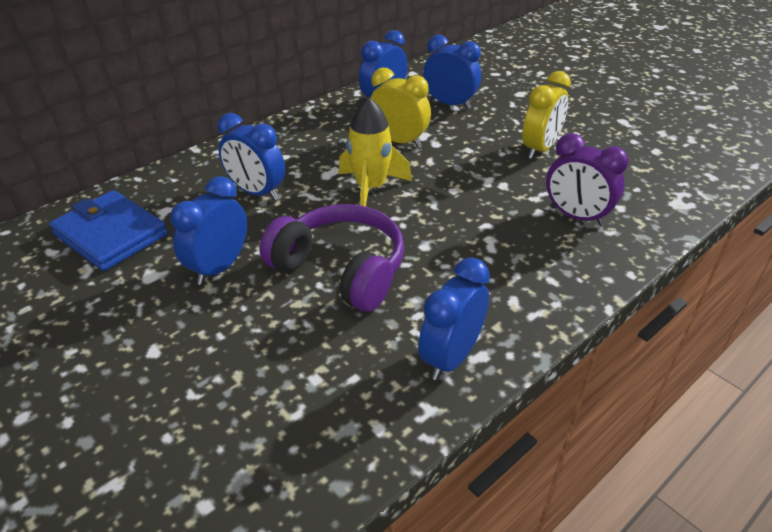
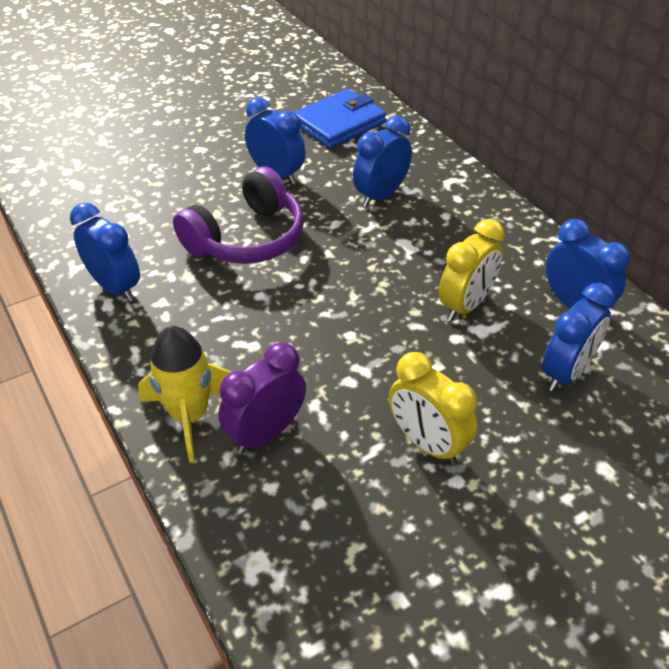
camera: 100 degrees right, 5 degrees up
yellow rocket [339,97,412,207] -> yellow rocket moved to [138,326,231,463]

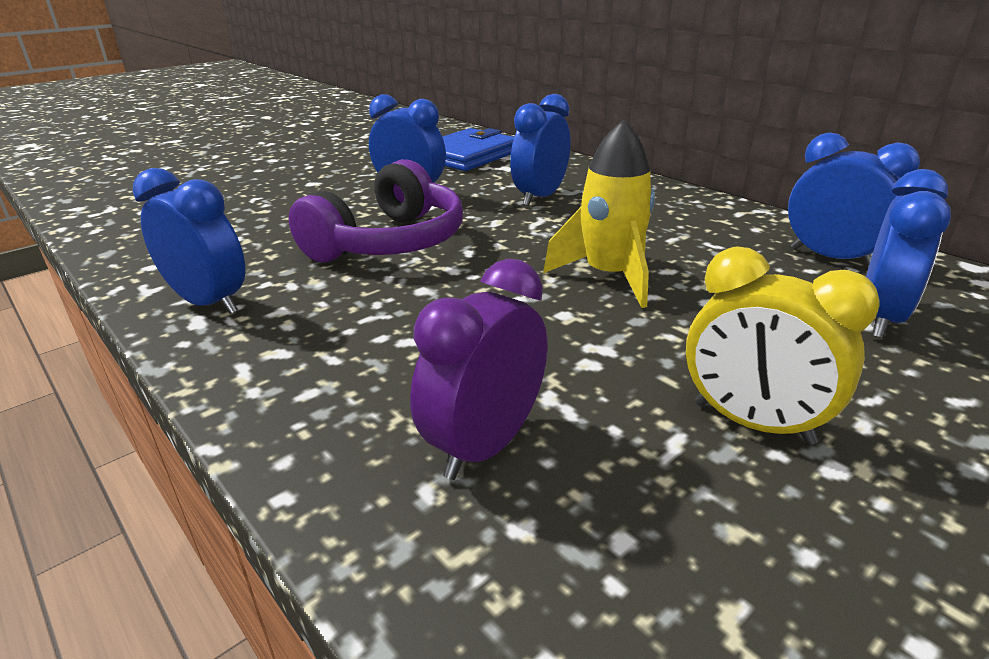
camera: 10 degrees left, 15 degrees down
yellow rocket [138,326,231,463] -> yellow rocket moved to [543,119,655,308]
yellow clock [438,219,505,321] -> none

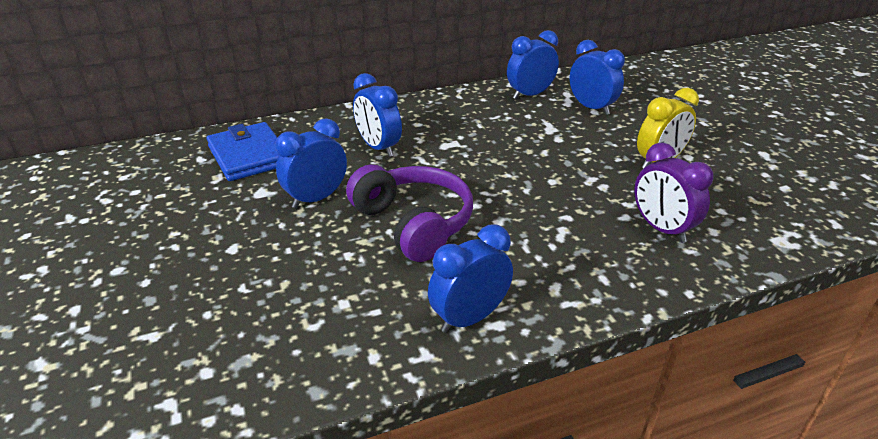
camera: 70 degrees left, 5 degrees up
yellow rocket [543,119,655,308] -> none

